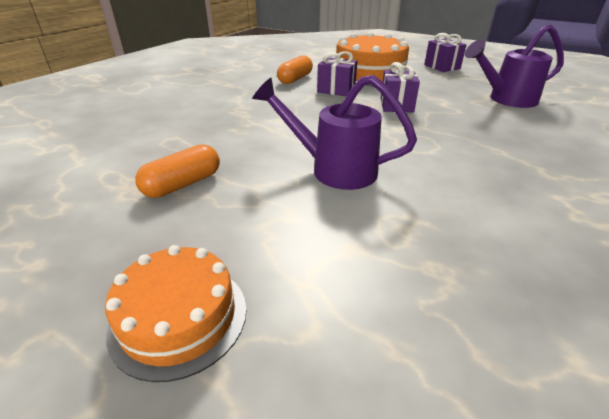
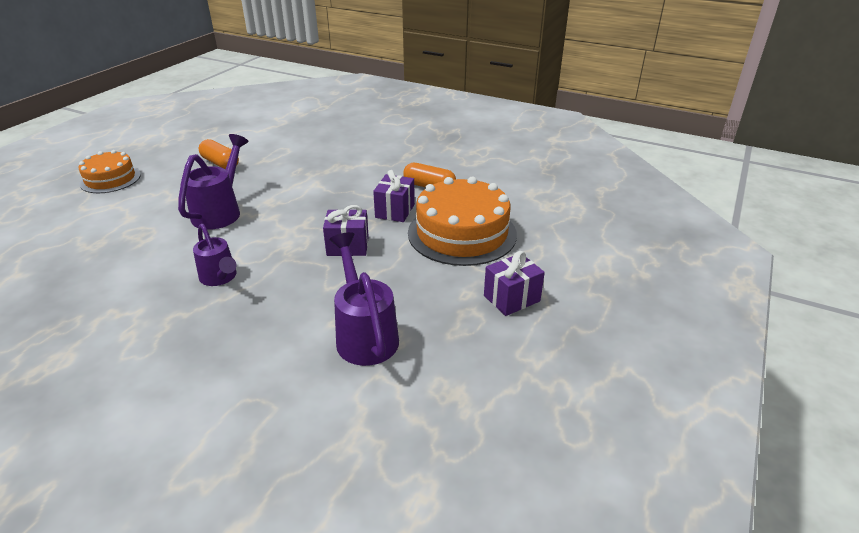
camera: 85 degrees right, 0 degrees up
none -> purple watering can [193,224,237,286]

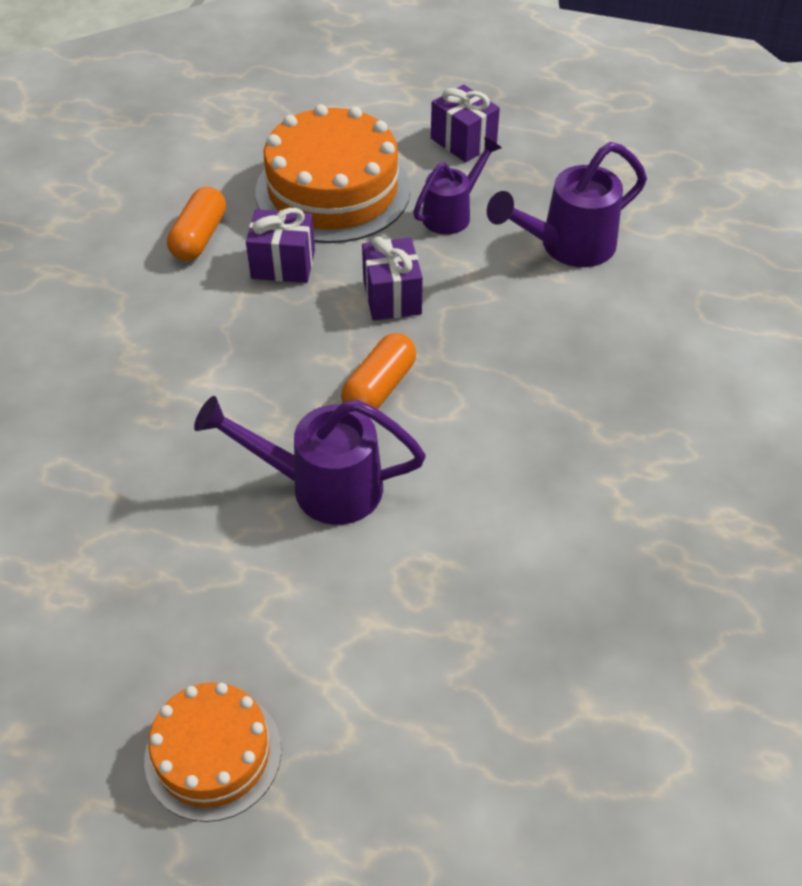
camera: 100 degrees left, 15 degrees up
purple watering can [193,224,237,286] -> purple watering can moved to [413,137,501,235]
orange capsule [199,139,239,169] -> orange capsule moved to [341,333,416,409]

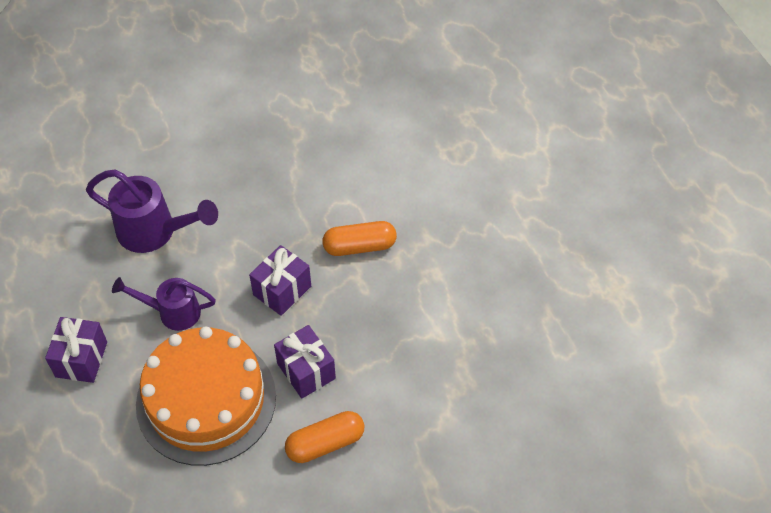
camera: 130 degrees left, 5 degrees up
orange cake [144,682,281,822] -> none
purple watering can [194,396,426,525] -> none

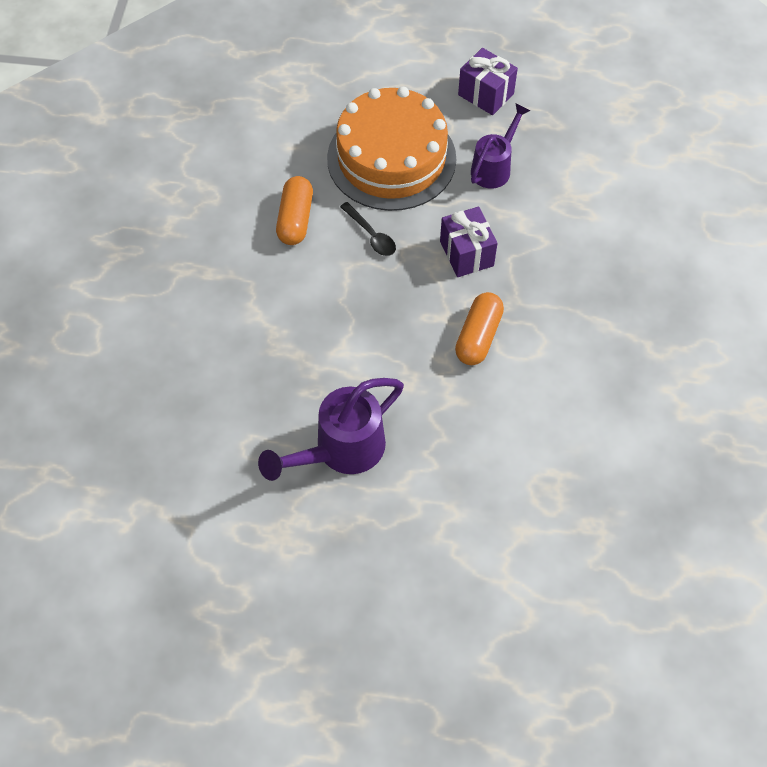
camera: 120 degrees right, 5 degrees up
purple watering can [86,169,218,253] -> purple watering can moved to [258,378,404,481]
purple gift [274,325,336,399] -> black spoon [340,202,396,256]

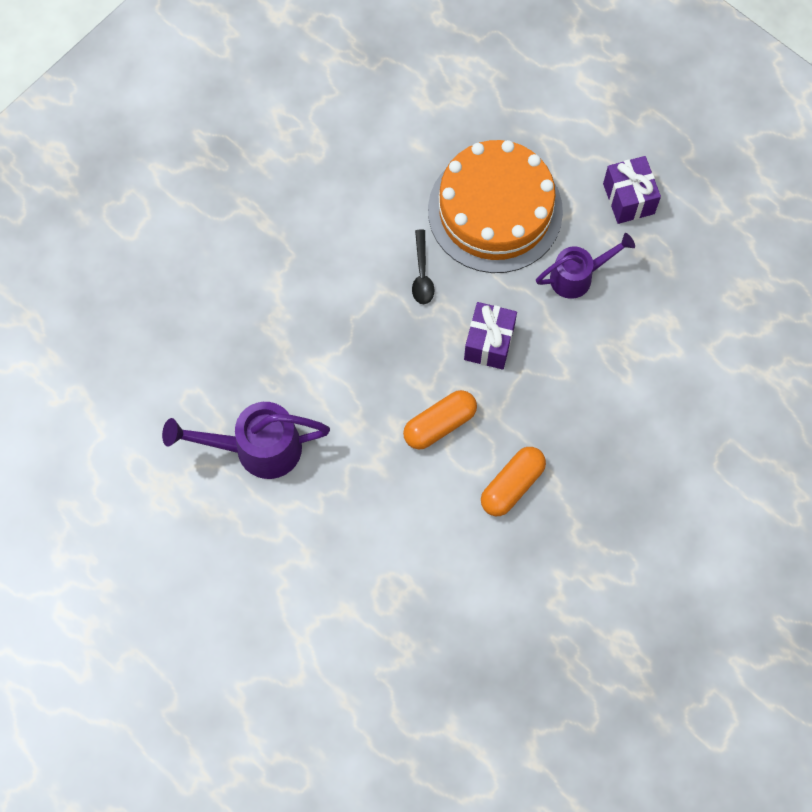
camera: 35 degrees right, 10 degrees up
orange capsule [276,176,313,245] -> orange capsule moved to [481,447,546,516]

